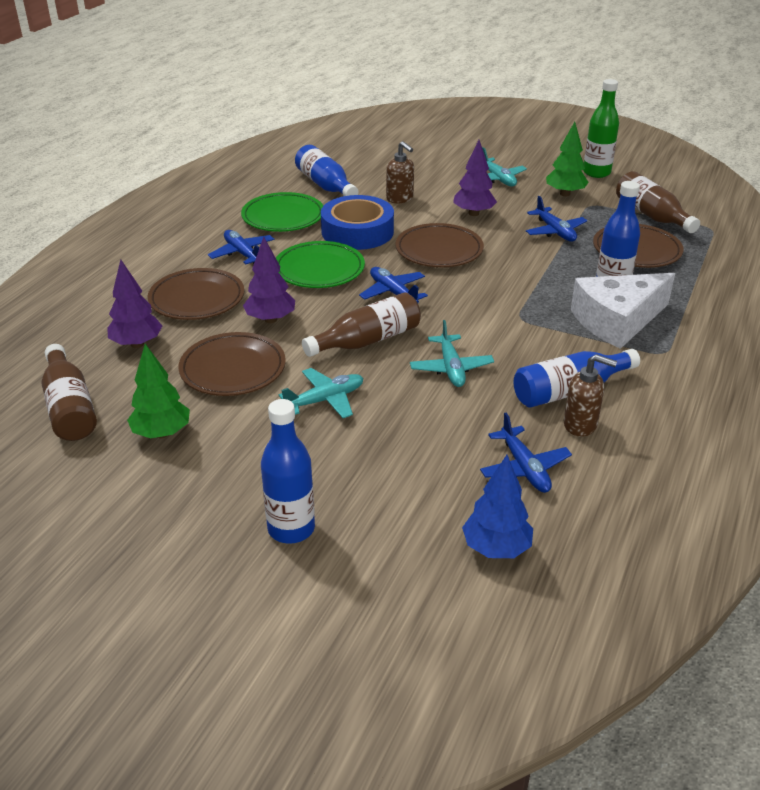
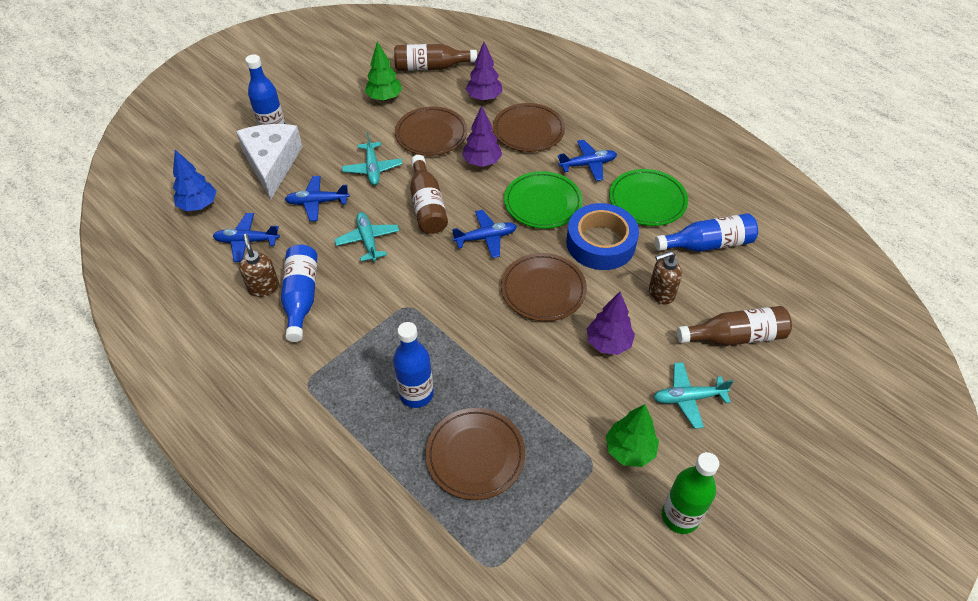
camera: 110 degrees right, 15 degrees up
turquoise plane [410,320,494,387] -> turquoise plane turned 60 degrees clockwise [334,212,399,261]
blue plane [526,196,587,242] -> blue plane moved to [285,176,349,221]
brown soap dispenser [564,354,617,437] -> brown soap dispenser turned 120 degrees clockwise [239,234,279,297]
white cheese [571,273,675,349] -> white cheese moved to [236,124,302,199]
brown bottle [616,171,700,233] -> brown bottle moved to [677,306,792,346]

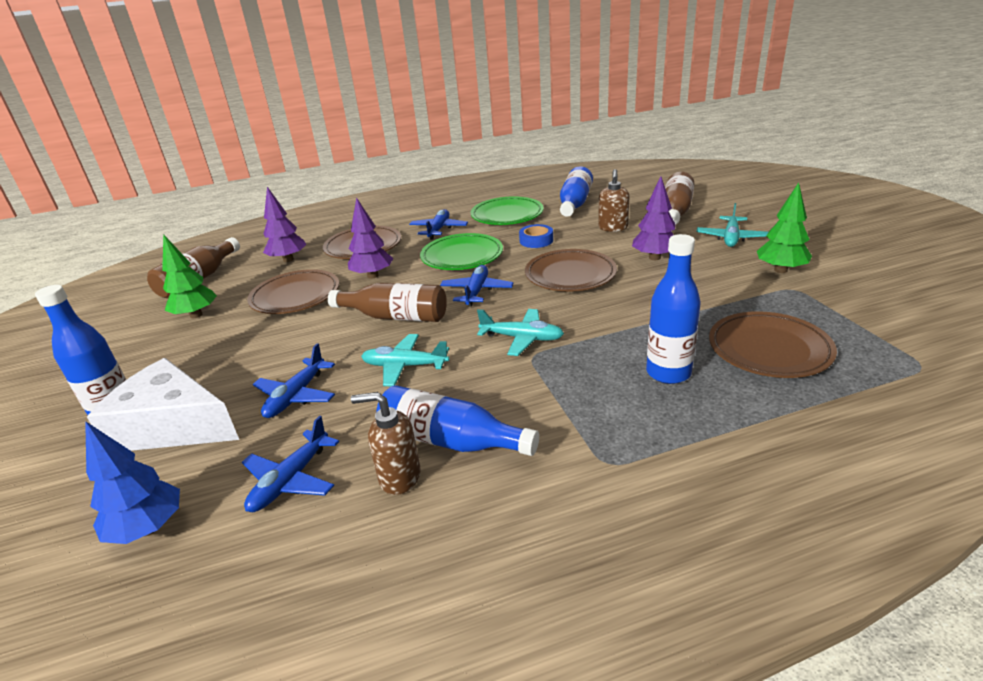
camera: 60 degrees left, 20 degrees down
turquoise plane [342,132,402,185] -> turquoise plane moved to [477,309,564,356]
blue tape [566,203,639,270] -> blue tape [519,224,553,248], size x0.49
green bottle [662,452,719,534] -> none

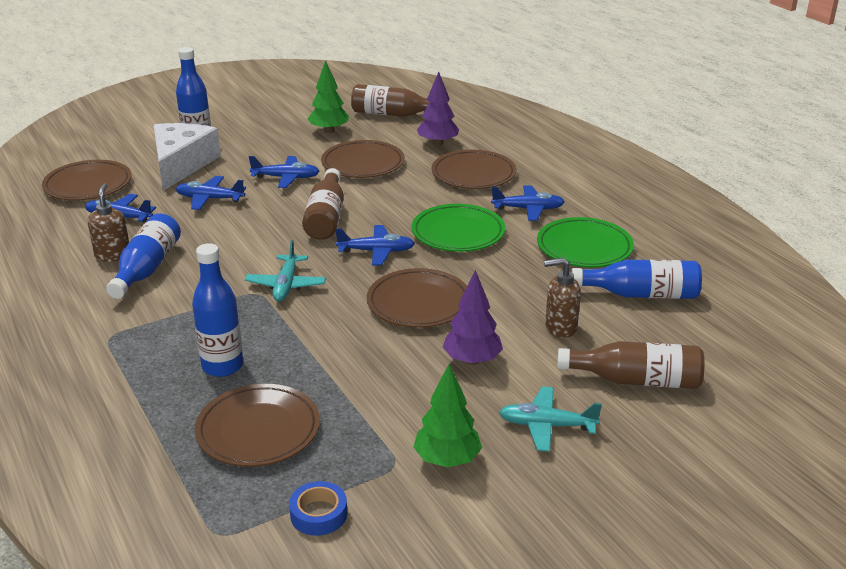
camera: 75 degrees right, 0 degrees up
blue tree [85,421,180,544] -> brown plate [42,160,132,201]
purple tree [348,197,393,279] -> none
turquoise plane [361,334,449,386] -> none
blue tape [519,224,553,248] -> blue tape moved to [289,481,347,536]
none -> blue plane [249,156,319,188]

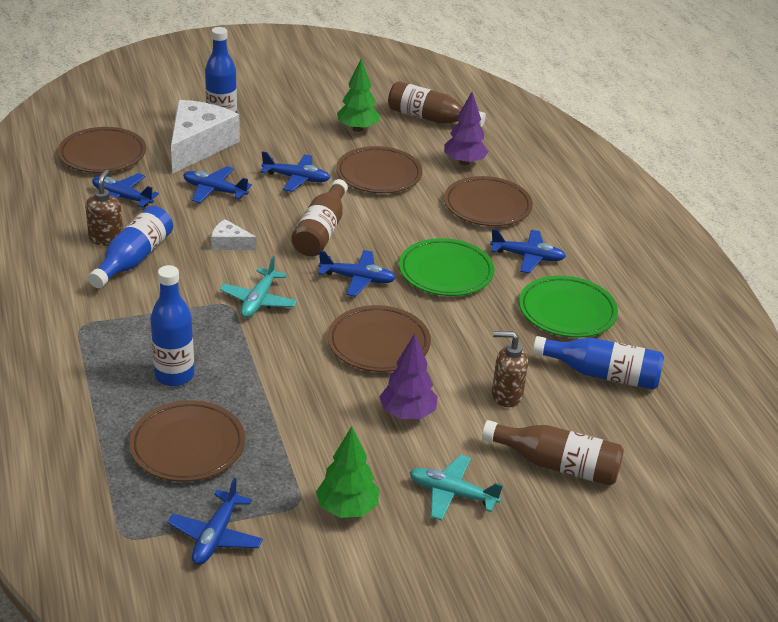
camera: 10 degrees right, 5 degrees up
blue tape [289,481,347,536] -> blue plane [168,478,263,565]
none -> white cheese [211,219,256,250]

